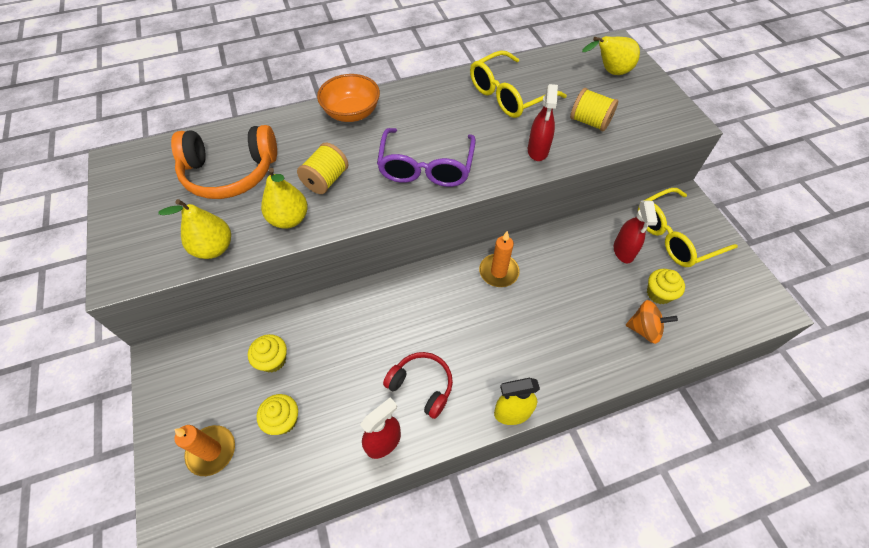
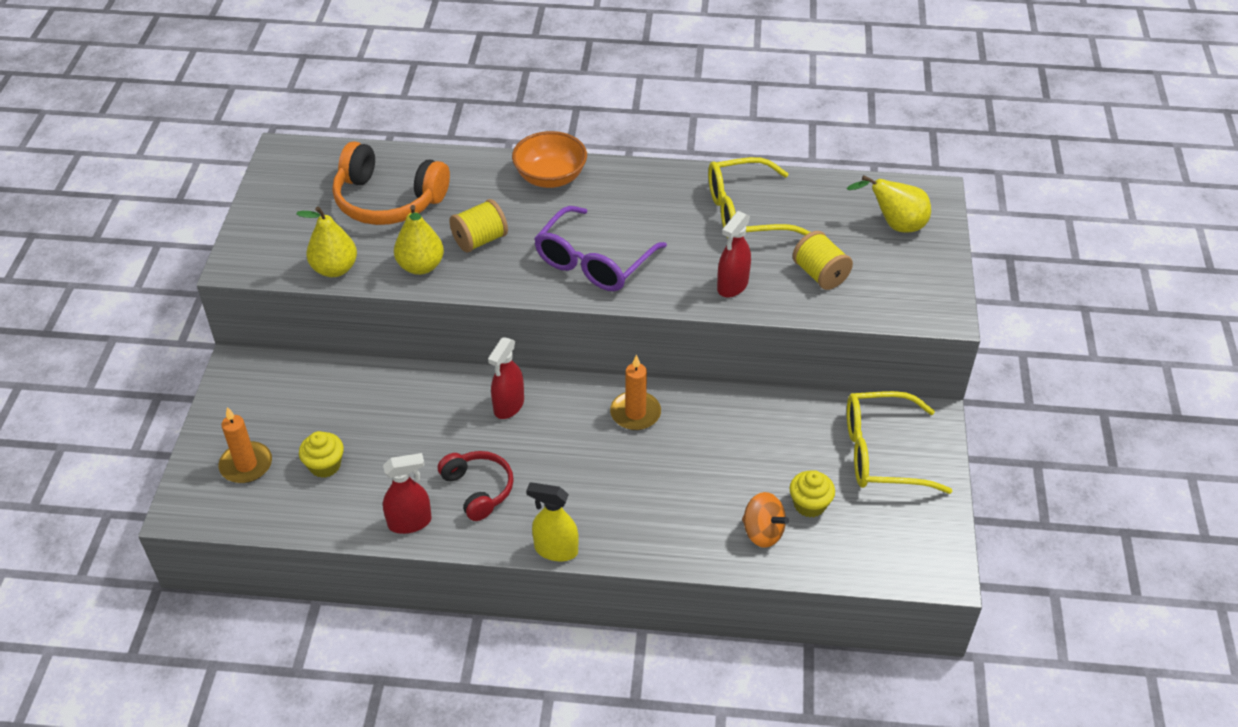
camera: 25 degrees right, 10 degrees down
yellow cupcake [248,334,287,373] -> none
red spray bottle [614,200,658,263] -> red spray bottle moved to [488,337,524,419]

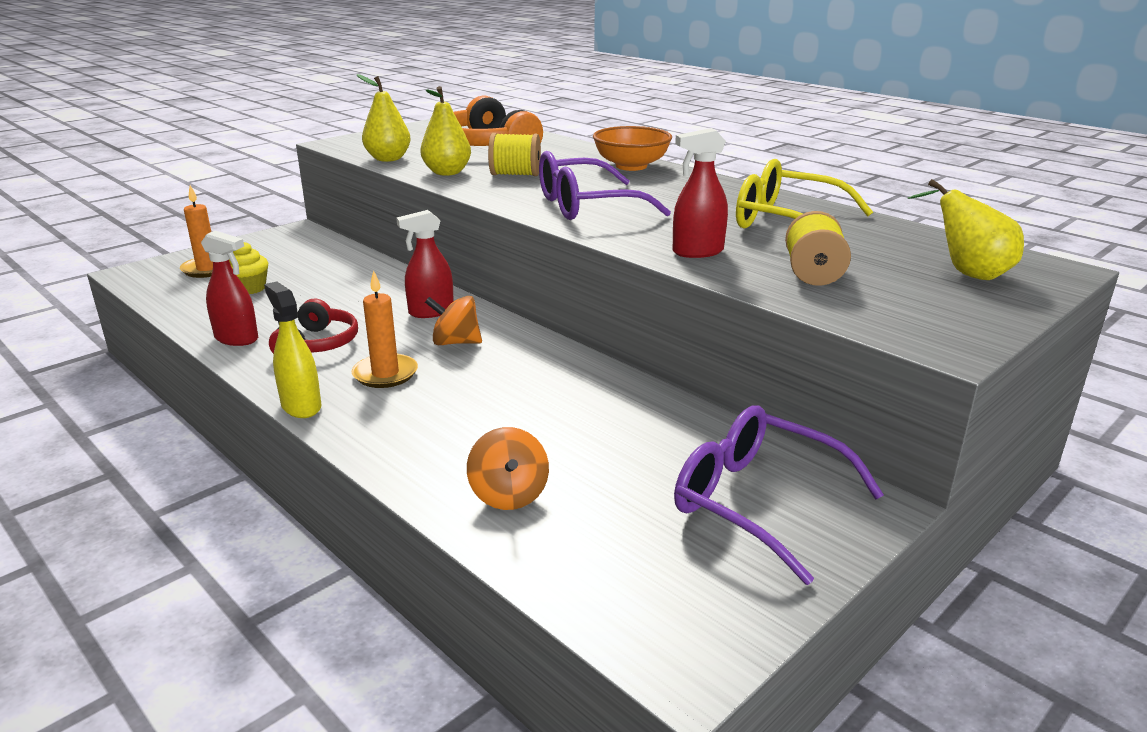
camera: 40 degrees right, 20 degrees down
orange candle [610,355,661,430] -> orange candle moved to [352,270,418,388]
yellow cupcake [789,470,835,517] -> none
yellow glasses [847,391,952,494] -> purple glasses [674,405,884,585]
none -> orange spinning top [425,296,482,345]

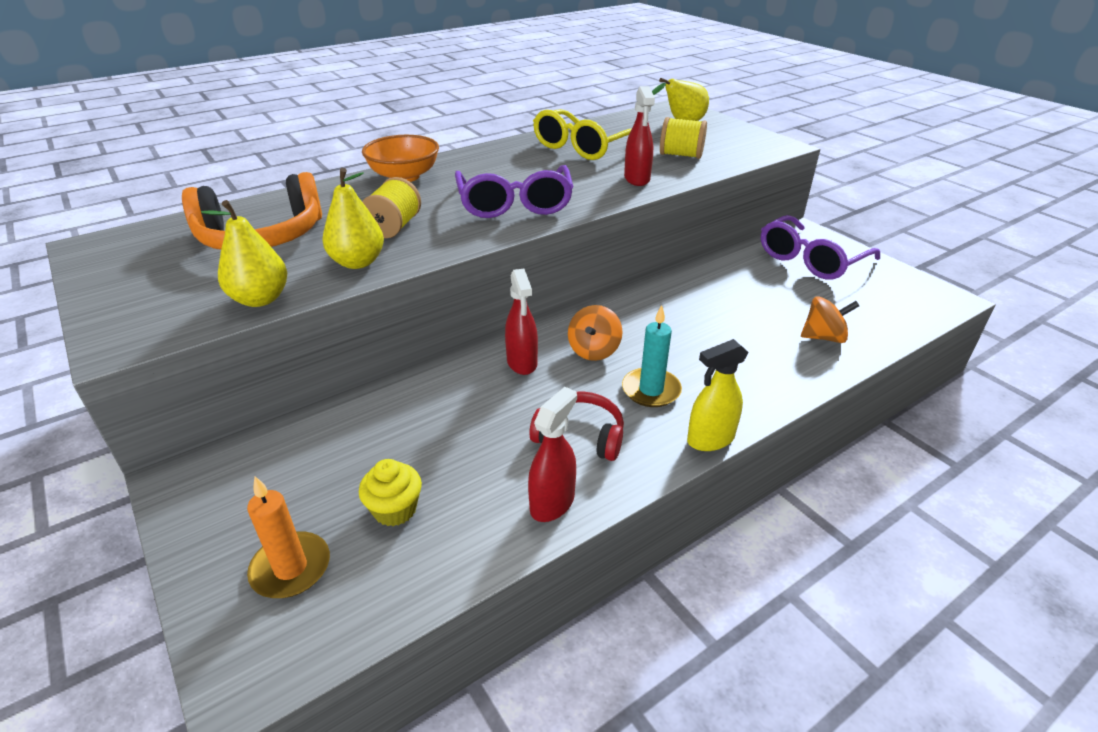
camera: 80 degrees left, 10 degrees up
orange candle [352,270,418,388] -> turquoise candle [622,305,682,407]

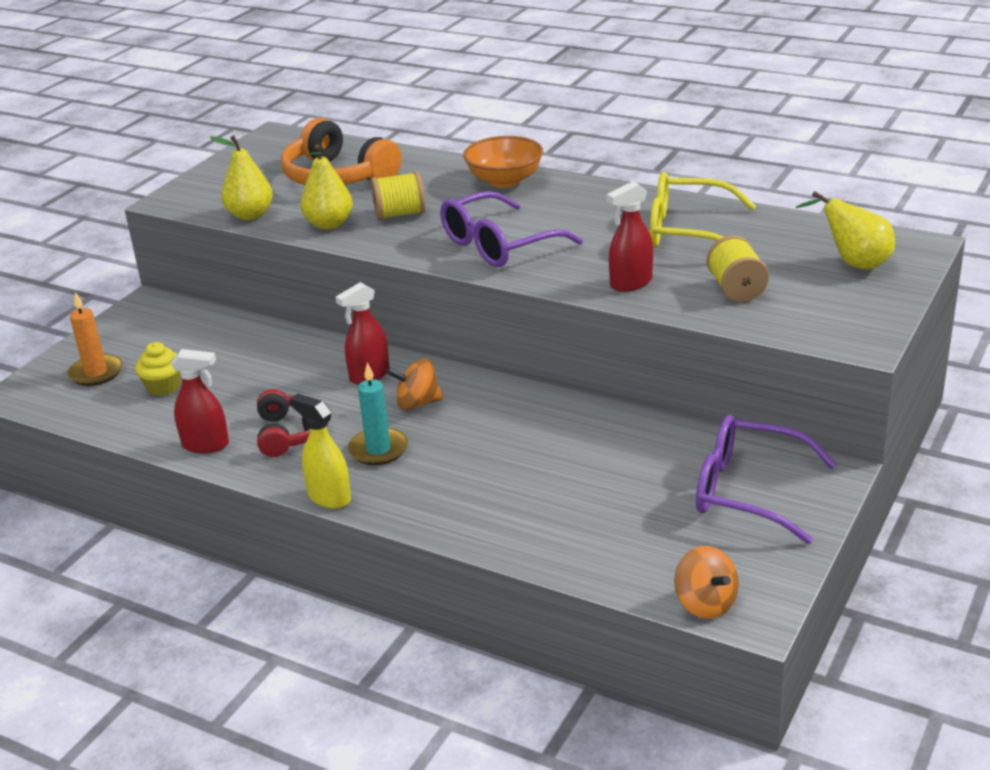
camera: 65 degrees right, 5 degrees down
orange spinning top [801,296,859,343] -> orange spinning top moved to [674,546,739,619]

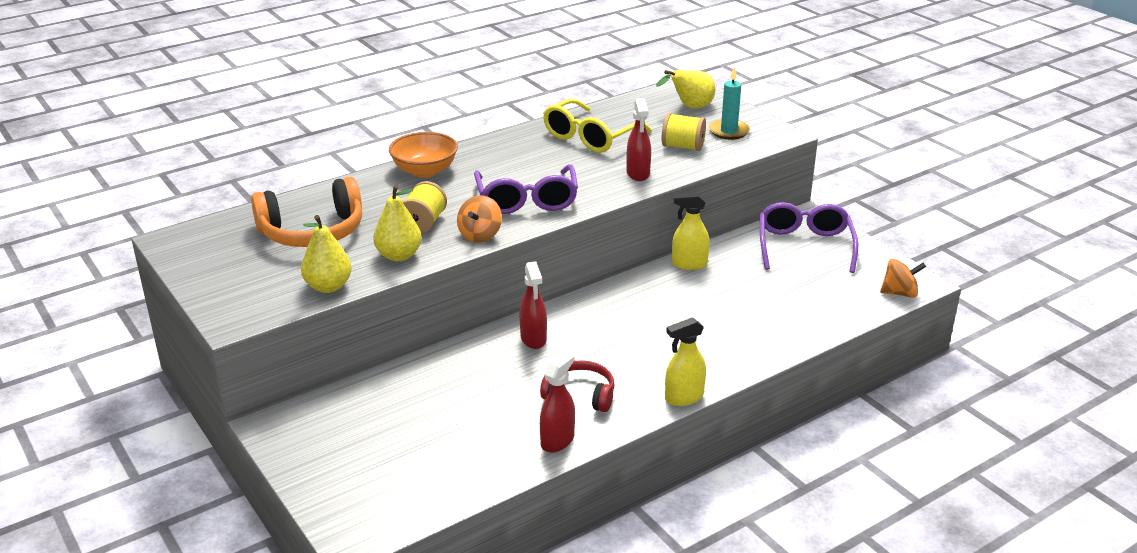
camera: 65 degrees left, 0 degrees up
orange candle [67,292,123,386] -> none
yellow cupcake [135,342,181,396] -> none
turquoise candle [348,362,408,465] -> turquoise candle moved to [709,67,750,140]
orange spinning top [387,358,443,411] -> orange spinning top moved to [457,195,502,242]
purple glasses [696,415,837,544] -> purple glasses turned 135 degrees clockwise [760,202,858,273]
none -> yellow spray bottle [672,193,710,270]

